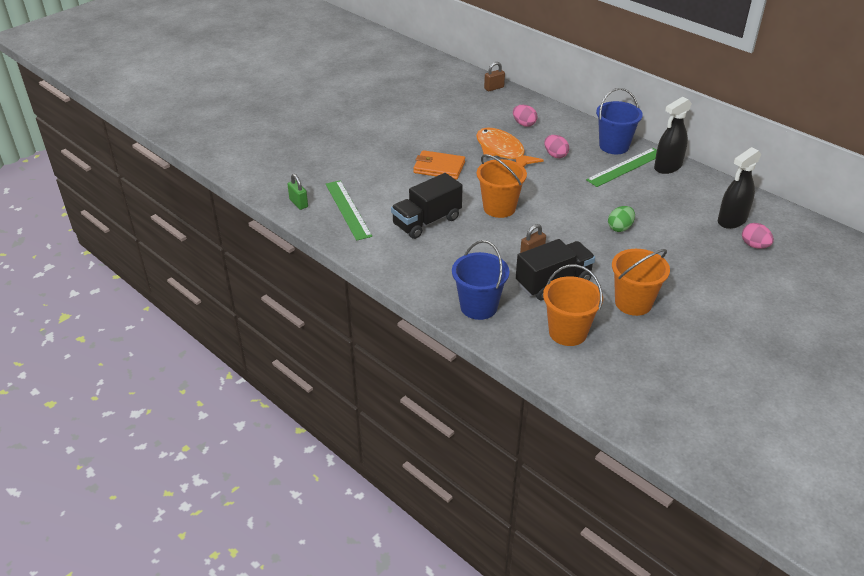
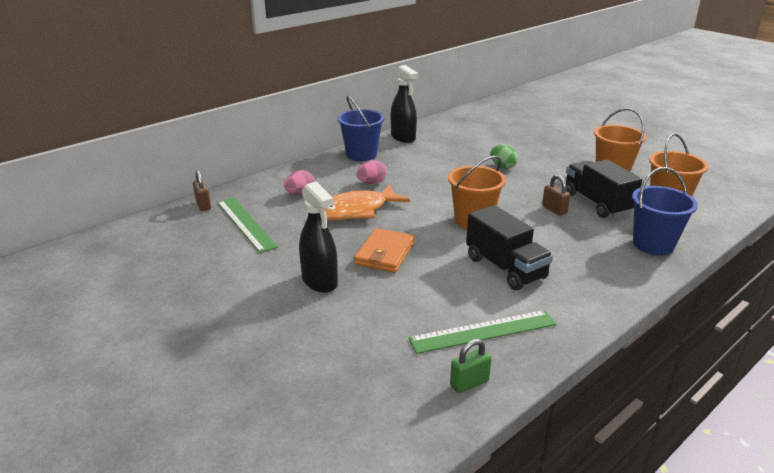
camera: 85 degrees left, 10 degrees down
green ruler [586,148,657,187] -> green ruler moved to [217,197,278,253]
black spray bottle [718,147,761,229] -> black spray bottle moved to [299,182,338,293]
pink egg [742,223,774,249] -> none

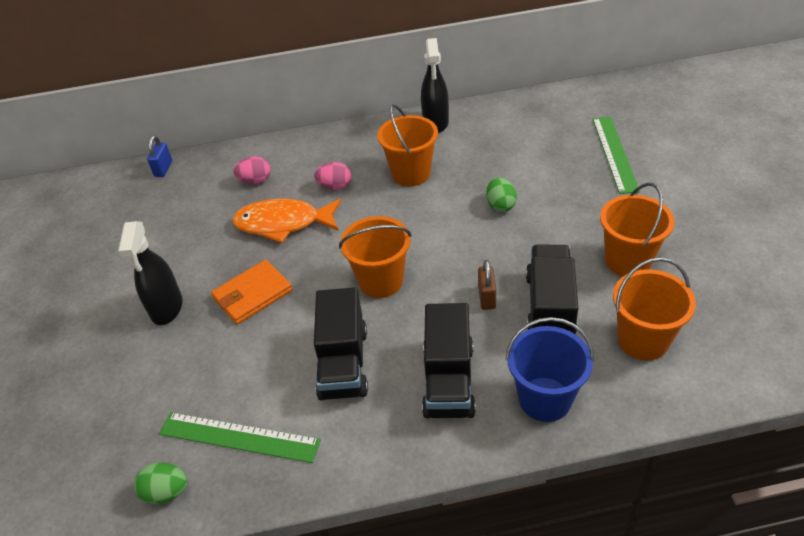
camera: 35 degrees right, 15 degrees up
brown padlock [193,170,211,211] -> blue padlock [147,135,172,177]
green ruler [217,197,278,253] -> green ruler moved to [593,117,640,194]
blue bucket [337,96,385,161] -> none
green padlock [450,339,492,394] -> green egg [134,462,188,504]
none -> orange bucket [377,104,438,186]
none -> black truck [422,303,476,418]

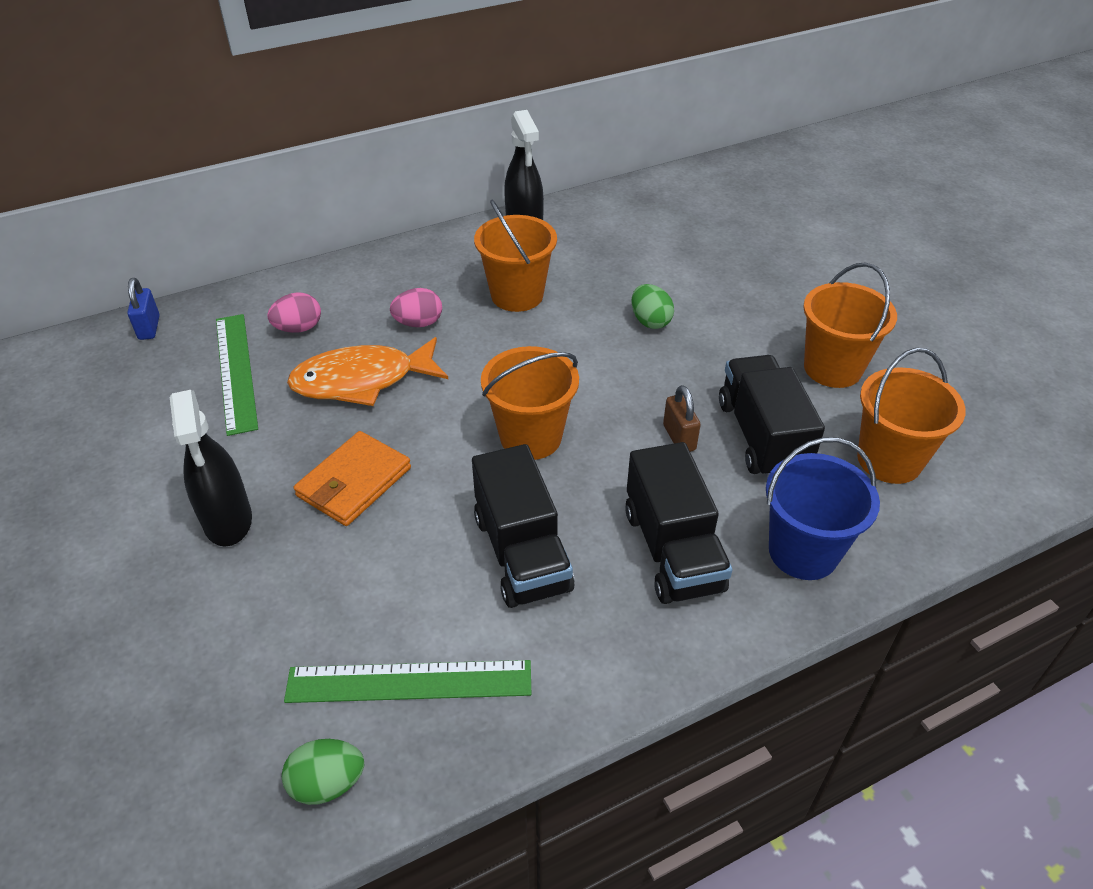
camera: 20 degrees left, 0 degrees up
green ruler [593,117,640,194] -> green ruler moved to [216,314,258,436]

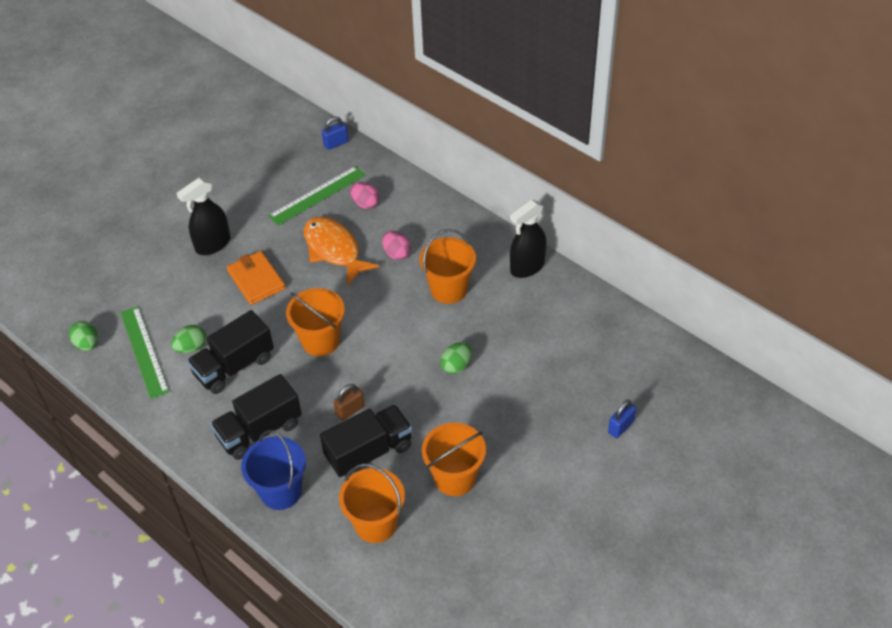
camera: 70 degrees right, 5 degrees up
orange wallet [294,431,411,526] -> orange wallet turned 45 degrees clockwise [227,251,286,305]
none -> green egg [171,325,206,354]
none -> blue padlock [608,399,636,438]

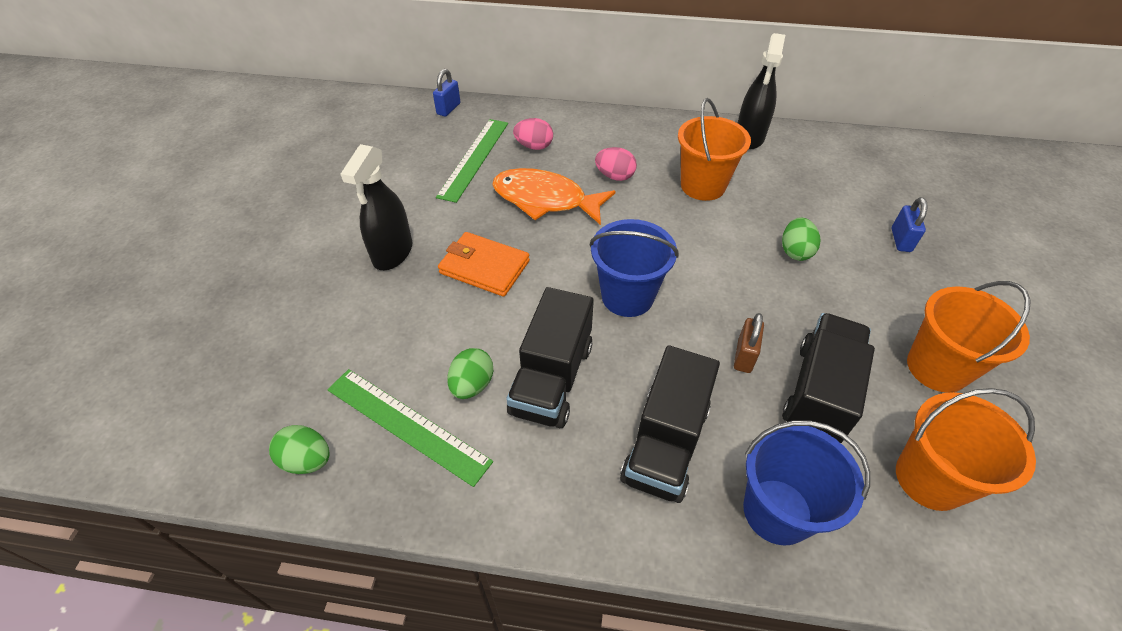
camera: 35 degrees left, 0 degrees up
orange bucket [286,288,345,356] -> blue bucket [590,219,679,317]
blue padlock [608,399,636,438] -> blue padlock moved to [891,197,928,252]

